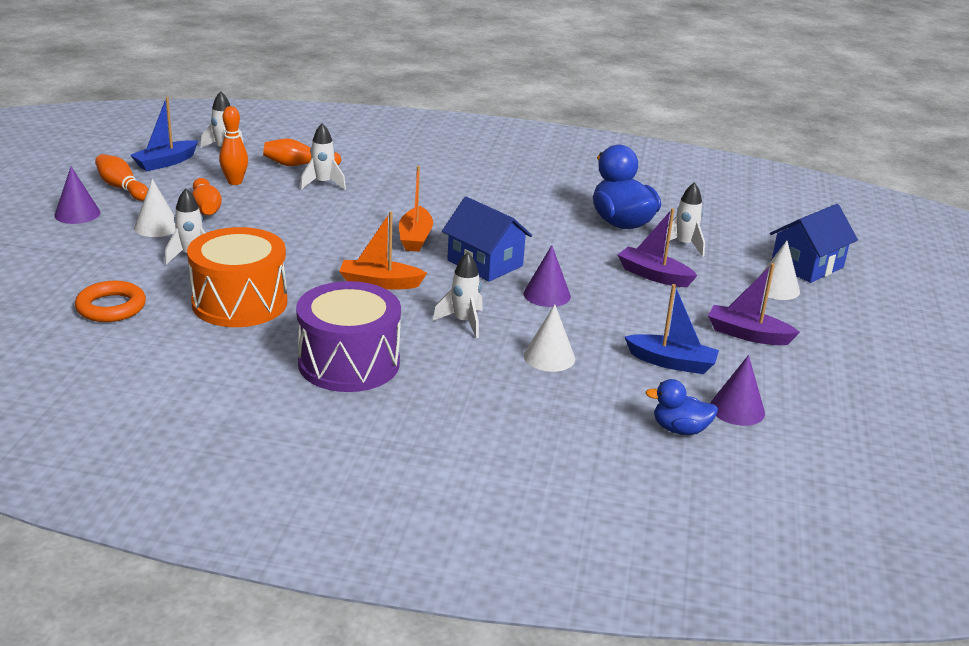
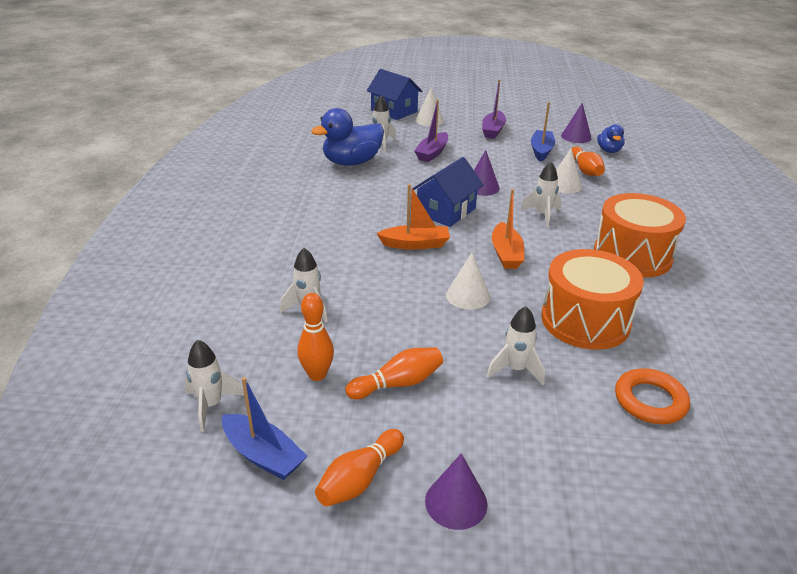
camera: 95 degrees left, 5 degrees up
white cone [134,179,176,237] -> white cone moved to [446,253,490,310]
orange bowling pin [263,139,341,166] -> orange bowling pin moved to [572,146,605,176]
purple drum [296,281,401,392] -> orange drum [594,193,686,278]

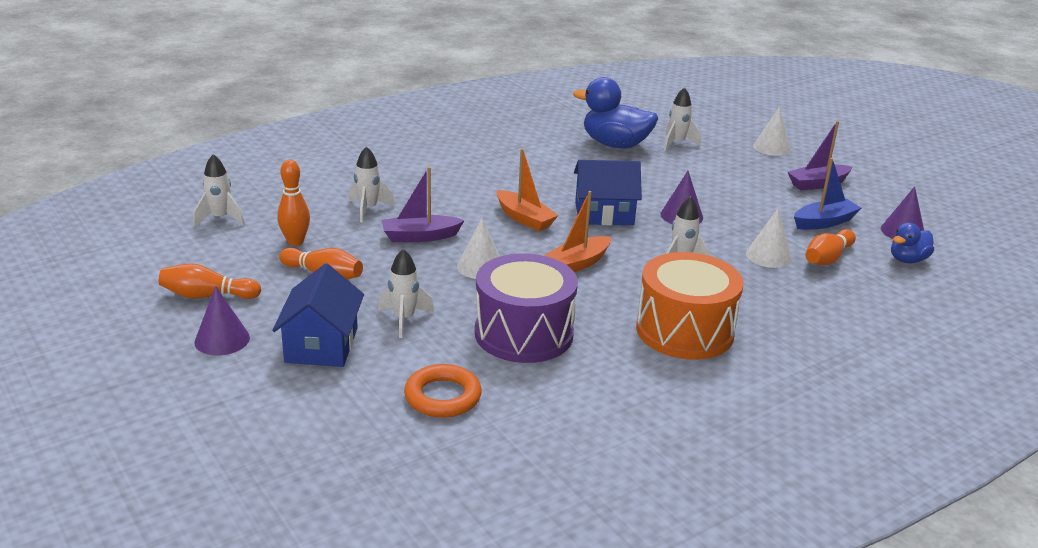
camera: 50 degrees right, 5 degrees down
blue boat [222,377,307,480] -> none
blue house [367,69,422,120] -> blue house moved to [272,263,364,367]
purple boat [414,99,448,162] -> purple boat moved to [382,167,465,242]
orange drum [541,249,644,350] -> purple drum [475,254,578,363]

